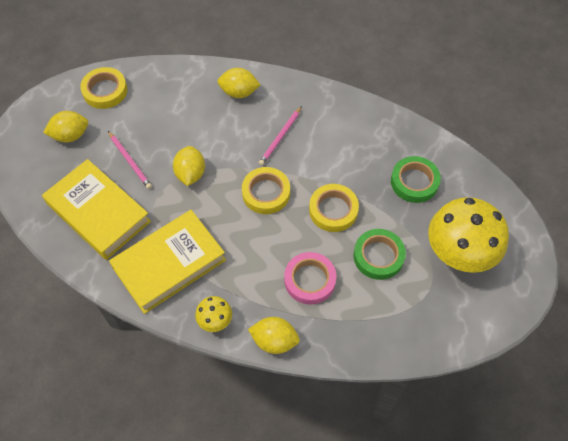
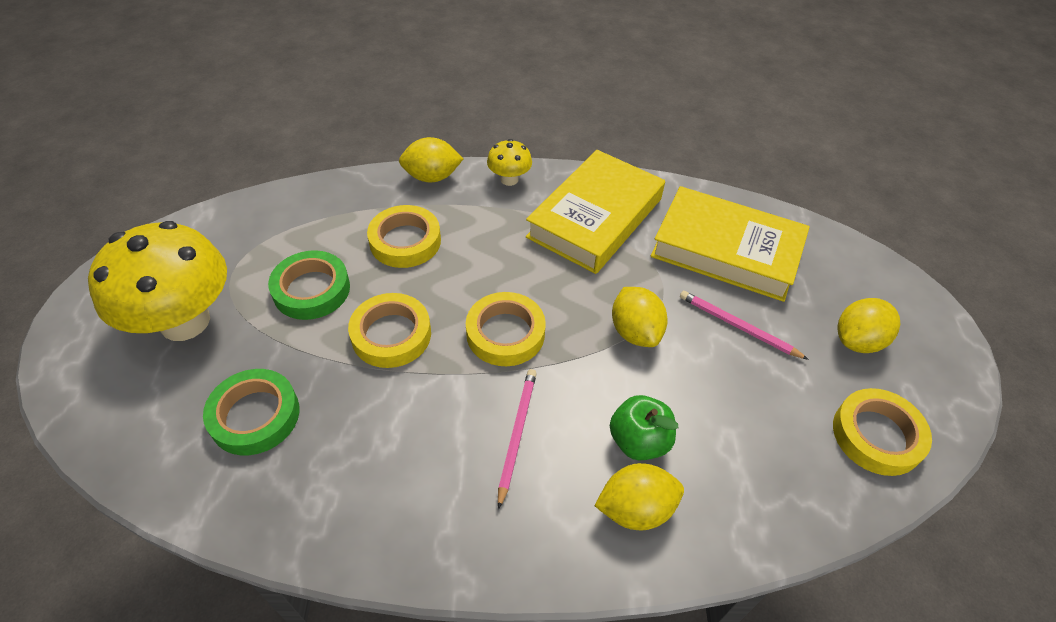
camera: 160 degrees right, 10 degrees down
pink tape [284,252,336,305] -> yellow tape [367,205,441,268]
none -> green apple [610,395,678,460]

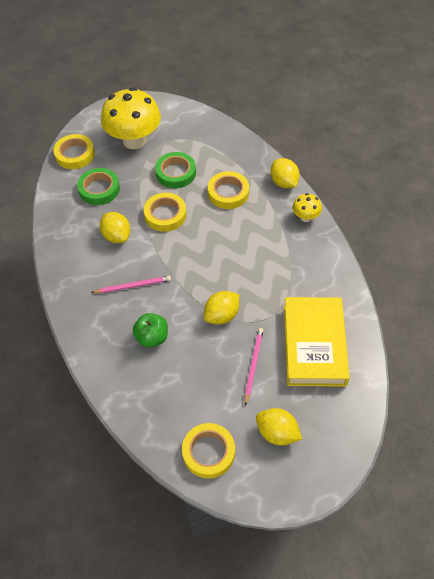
camera: 70 degrees right, 5 degrees up
yellow tape [466,292,546,366] -> yellow tape moved to [53,134,95,169]
yellow book [526,150,665,274] -> none
yellow lemon [594,463,684,530] -> yellow lemon moved to [100,212,130,243]

